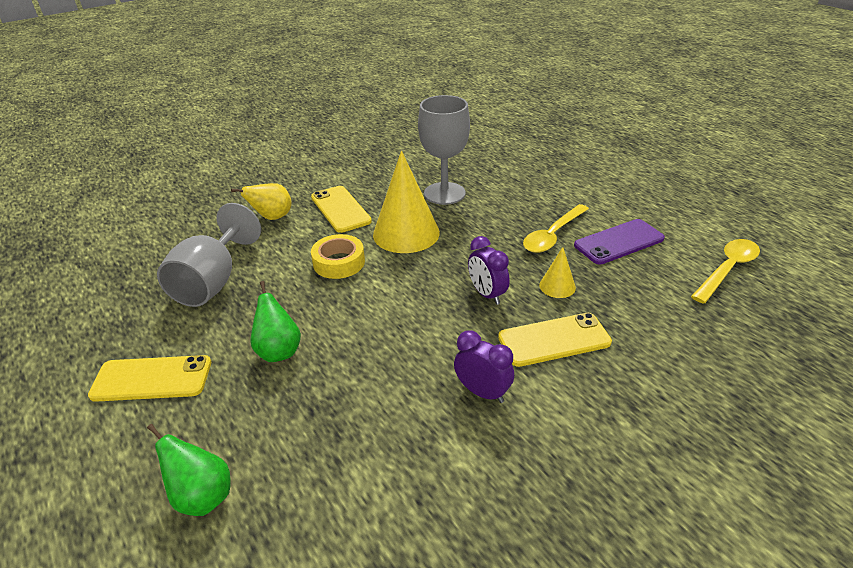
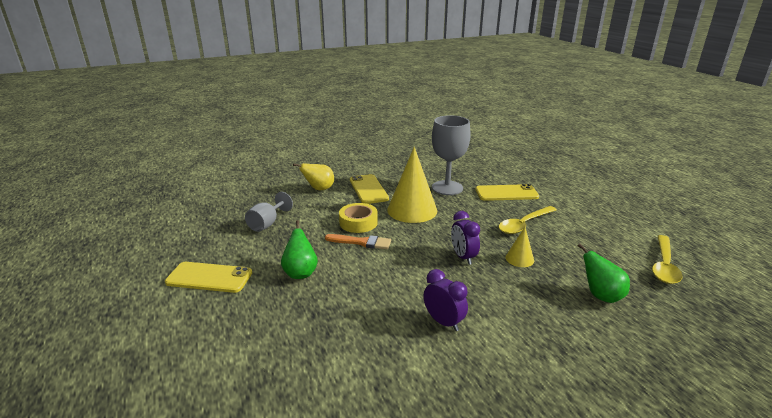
camera: 10 degrees right, 10 degrees down
green pear [147,424,231,516] -> green pear moved to [578,243,630,303]
grey goblet [157,203,261,307] -> grey goblet [245,192,293,232], size x0.61
yellow phone [498,313,612,367] -> yellow phone moved to [476,184,539,201]
purple phone [574,219,665,265] -> none
yellow spoon [691,239,760,304] -> yellow spoon turned 150 degrees clockwise [652,235,683,284]
none -> orange brush [325,234,391,249]

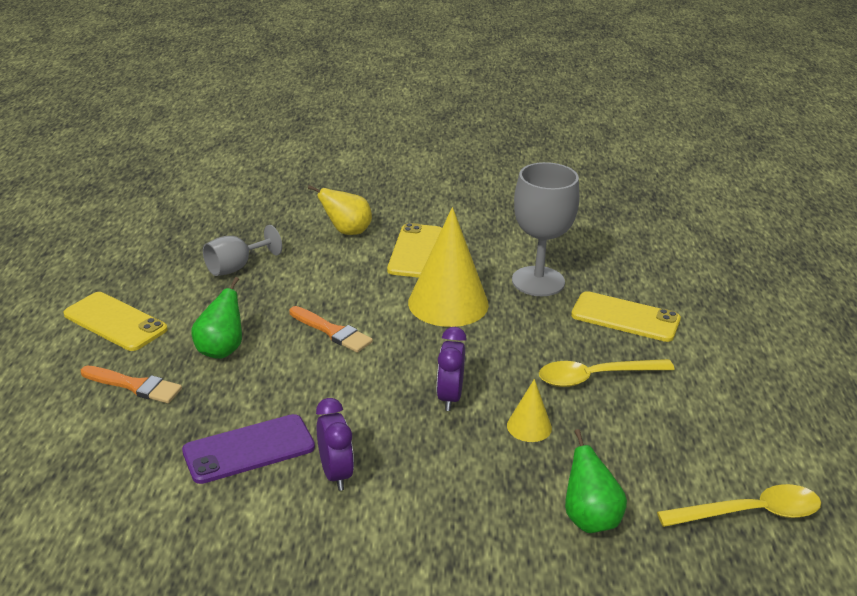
camera: 25 degrees right, 5 degrees up
yellow tape [339,203,378,233] -> none
yellow spoon [652,235,683,284] -> yellow spoon turned 150 degrees counterclockwise [657,484,821,527]
none -> orange brush [81,366,182,403]
none -> purple phone [182,414,315,484]

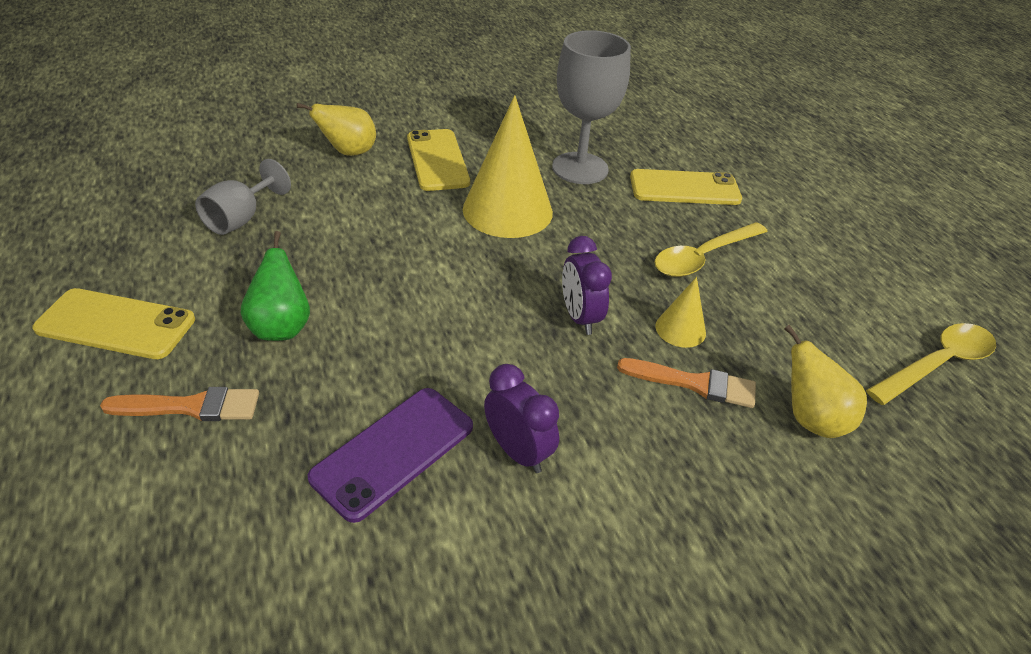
camera: 25 degrees left, 10 degrees up
orange brush [289,306,373,353] -> orange brush moved to [617,358,756,408]
green pear [565,429,627,533] -> yellow pear [784,325,867,438]

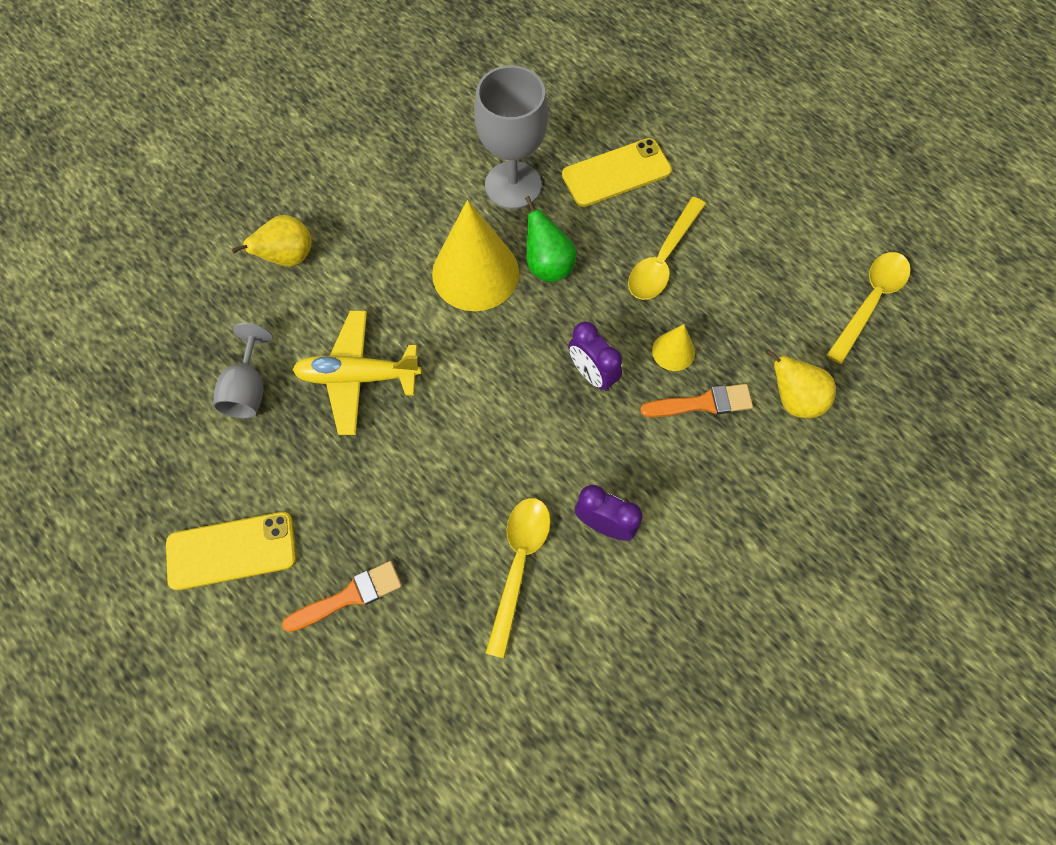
camera: 20 degrees left, 25 degrees up
green pear [241,231,310,341] -> green pear moved to [525,196,576,282]
purple phone [308,388,473,523] -> yellow spoon [486,498,551,659]
yellow phone [407,129,470,191] -> none
none -> yellow plane [292,311,422,435]

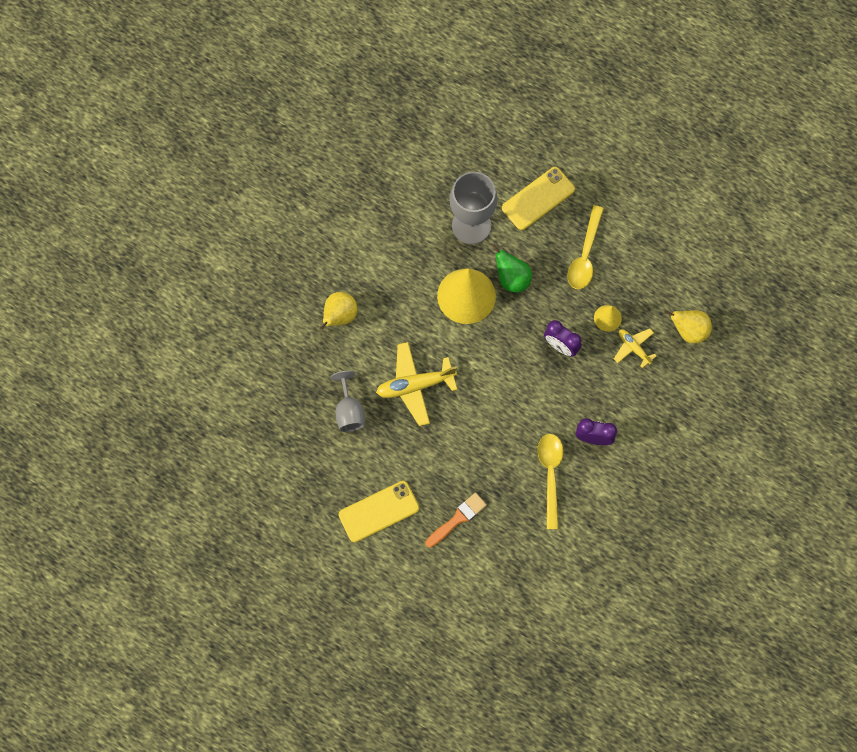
camera: 15 degrees left, 5 degrees up
orange brush [640,384,753,417] -> yellow plane [614,329,656,368]
yellow spoon [826,252,911,364] -> none

